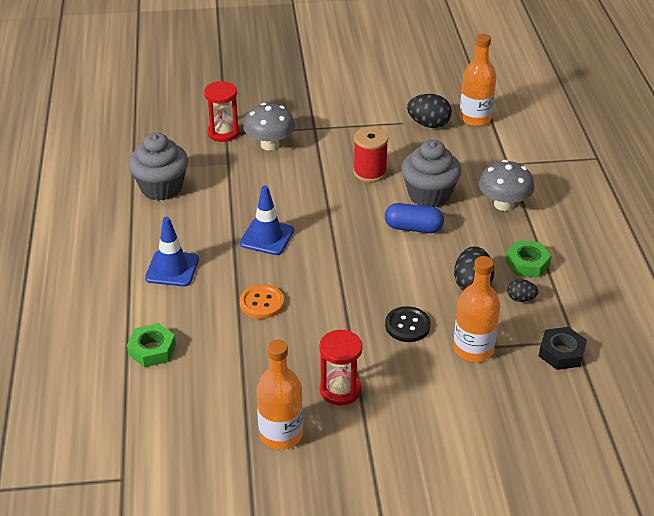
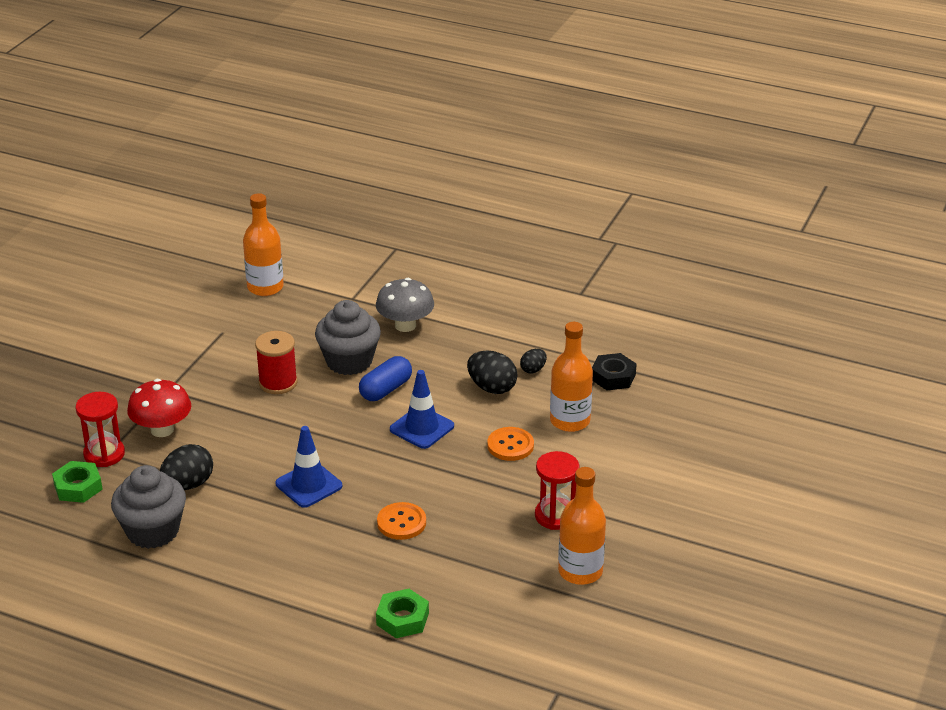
camera: 60 degrees left, 5 degrees down
blue traffic cone [145,217,199,287] -> blue traffic cone moved to [390,370,454,449]
grey mushroom [243,103,295,151] -> red mushroom [127,379,191,437]
black button [385,306,431,342] -> orange button [487,427,534,461]
black egg [407,94,452,128] -> black egg moved to [160,444,213,490]
green nut [505,240,552,278] -> green nut moved to [52,461,103,503]

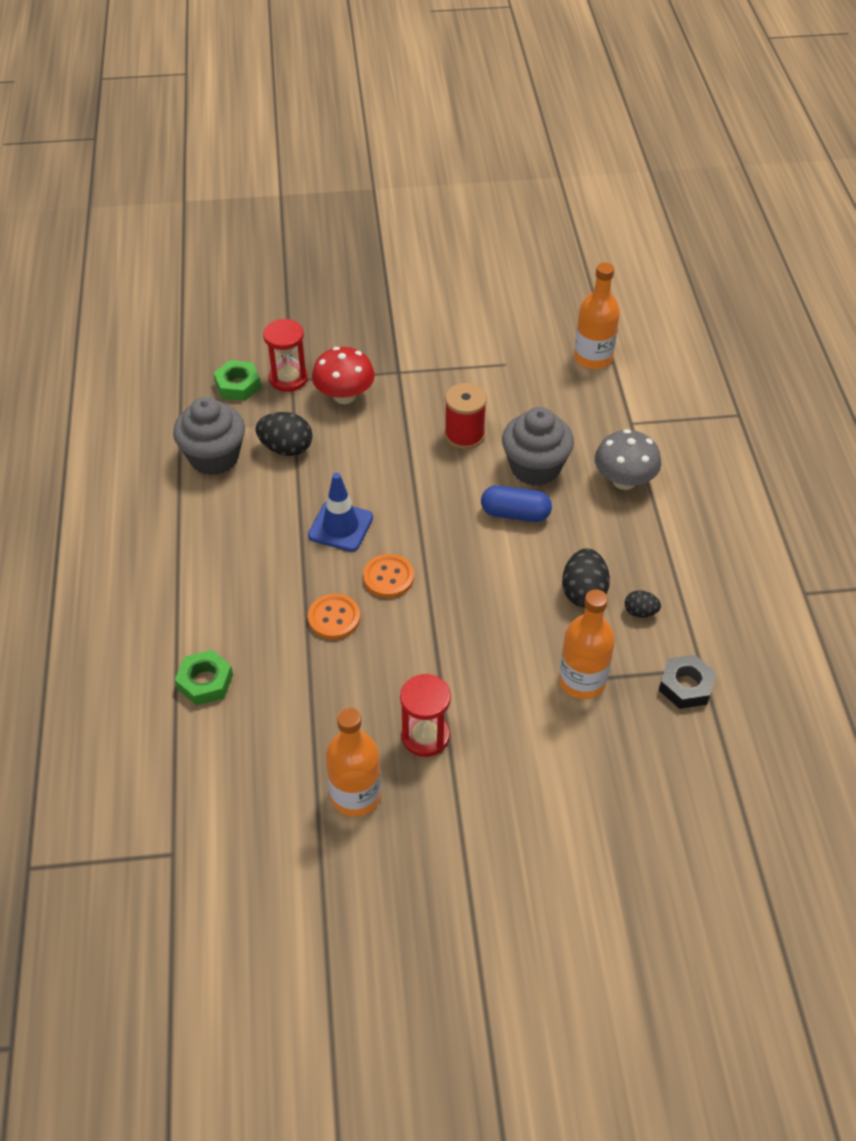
camera: 60 degrees right, 15 degrees up
blue traffic cone [390,370,454,449] -> none
orange button [487,427,534,461] -> orange button moved to [363,554,414,598]

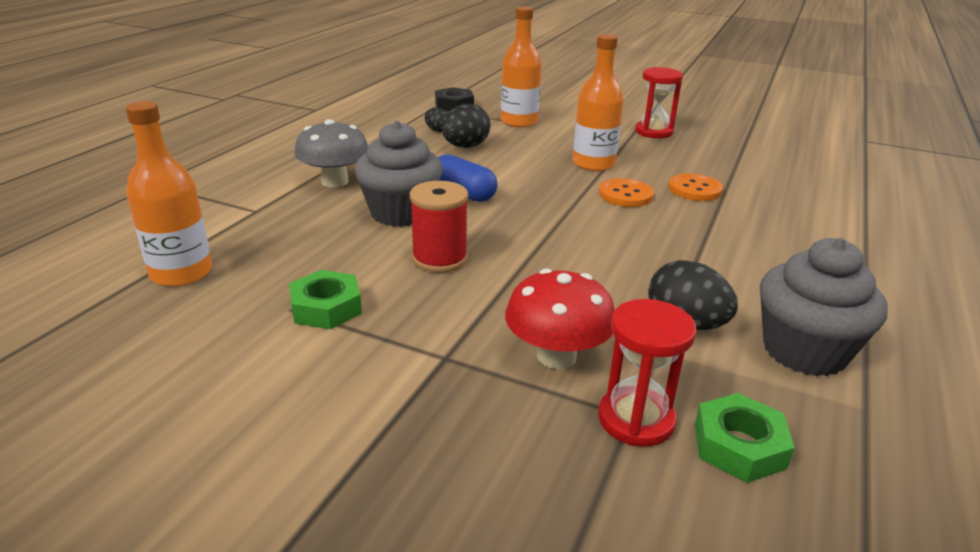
camera: 150 degrees left, 20 degrees down
green nut [175,650,233,706] -> green nut moved to [289,270,362,329]
blue traffic cone [308,473,373,552] -> none
orange bottle [326,708,381,816] -> orange bottle moved to [573,34,624,171]

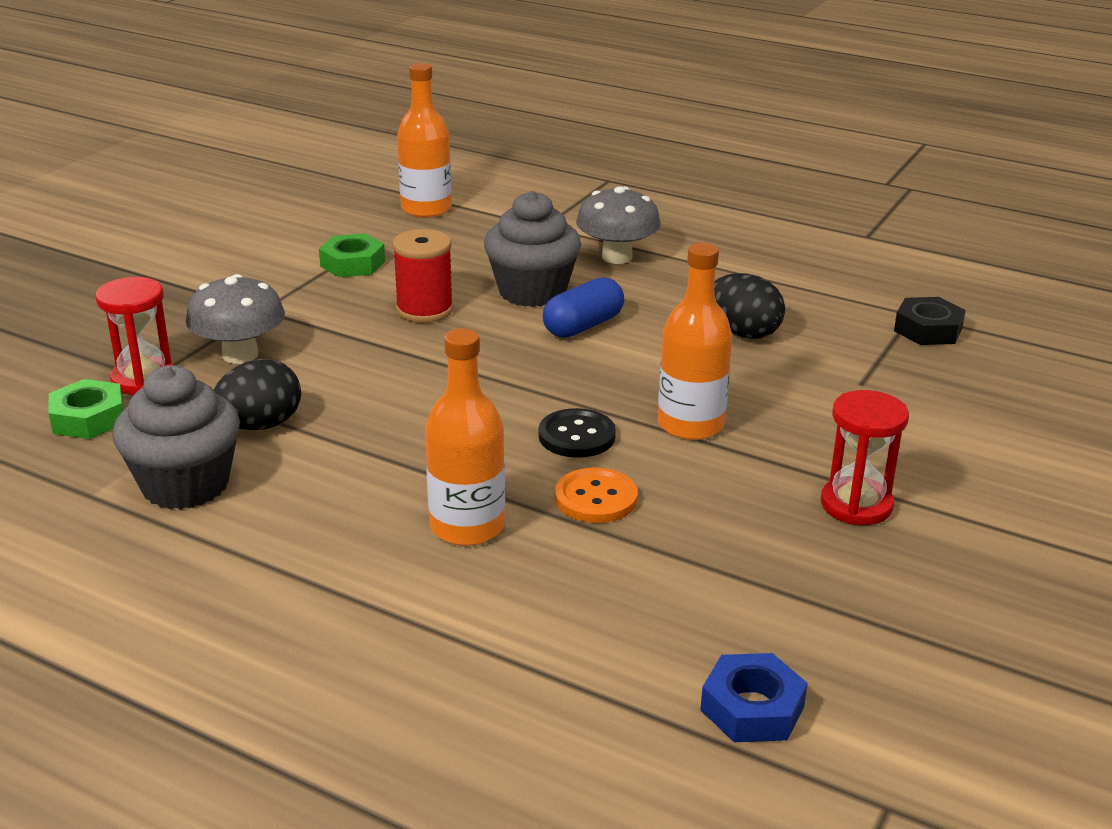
camera: 95 degrees right, 0 degrees up
black egg [425,108,447,132] -> none
orange bottle [501,7,542,127] -> orange bottle moved to [425,329,505,546]
red mushroom [505,269,615,369] -> grey mushroom [186,274,285,364]
orange button [599,178,654,207] -> black button [539,408,616,458]
none -> blue nut [700,653,807,742]

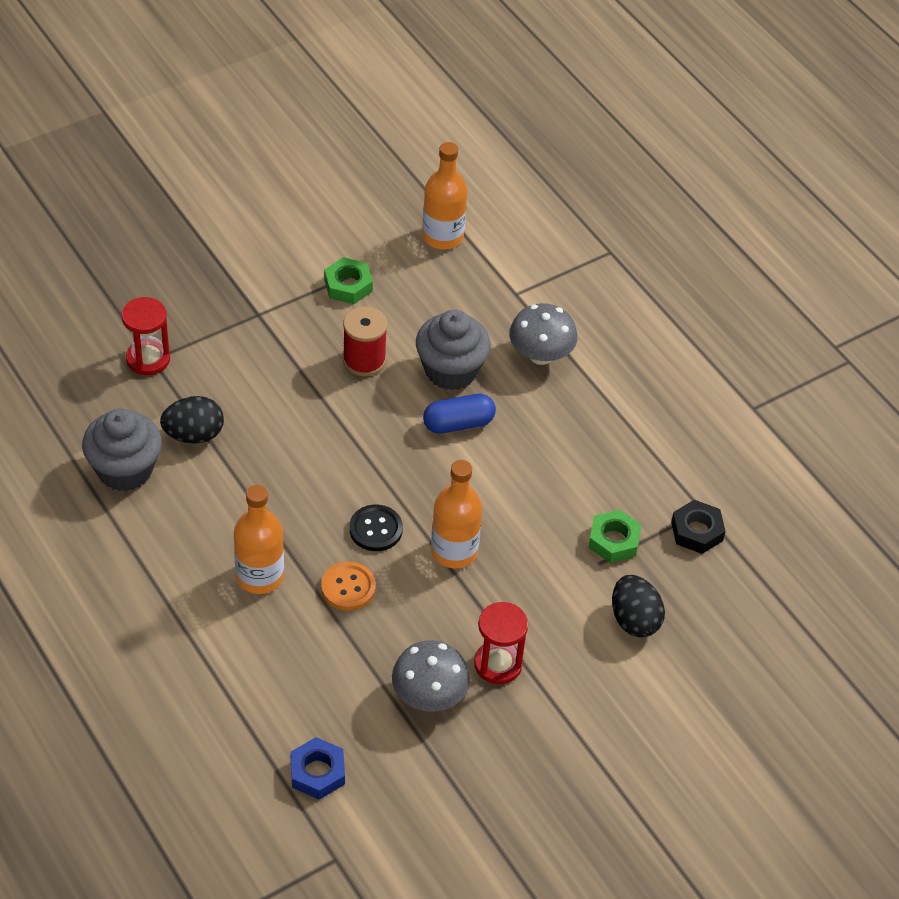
camera: 25 degrees right, 20 degrees up
green nut [49,379,124,439] -> green nut moved to [588,509,641,563]
grey mushroom [186,274,285,364] -> grey mushroom moved to [392,640,470,712]
black egg [714,273,785,339] -> black egg moved to [612,575,665,637]

